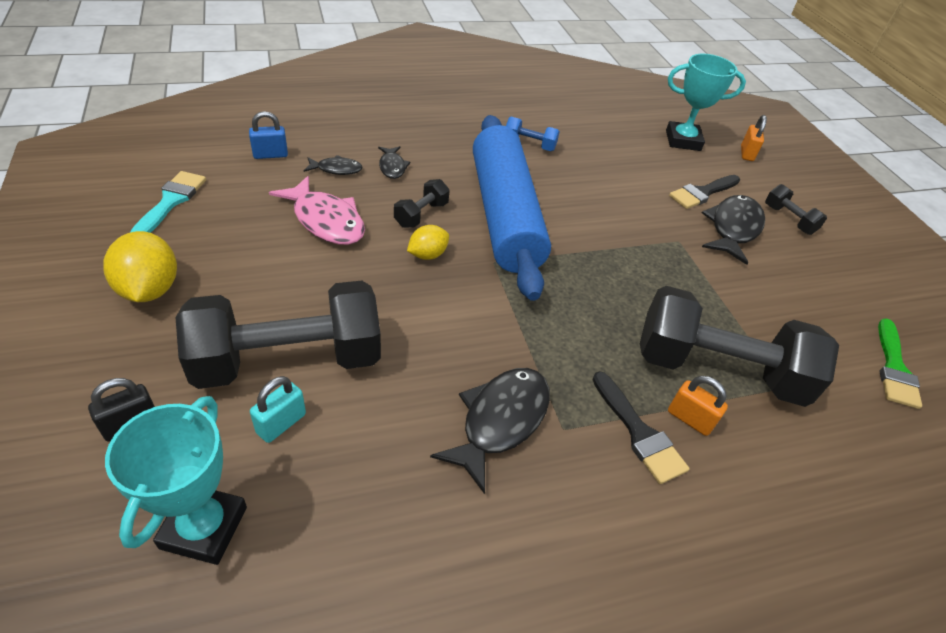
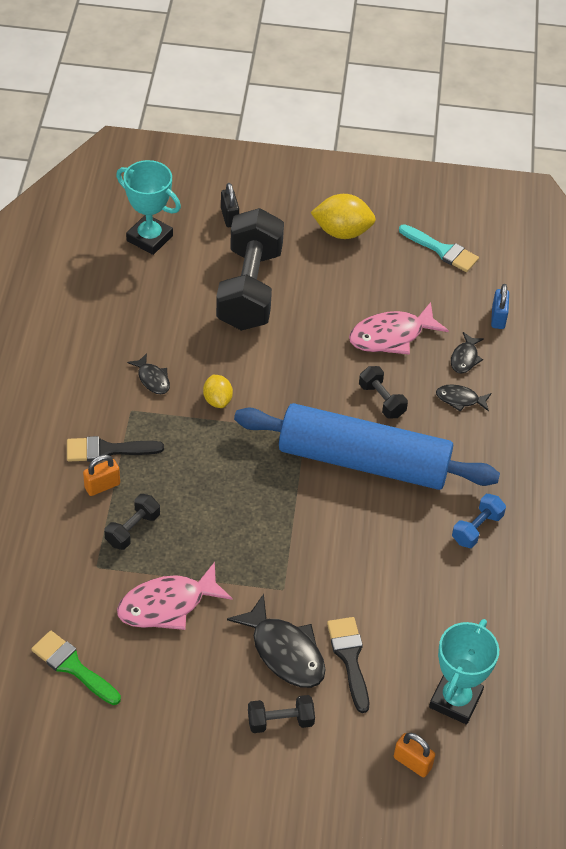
camera: 115 degrees right, 5 degrees up
turquoise padlock [250,376,306,443] -> none
yellow lemon [407,225,449,260] -> yellow lemon moved to [203,375,233,408]
black fish [430,368,550,494] -> black fish [127,353,170,394], size x0.54
black dumbbell [640,286,839,407] -> black dumbbell [104,494,160,550], size x0.44
none -> pink fish [117,562,233,630]

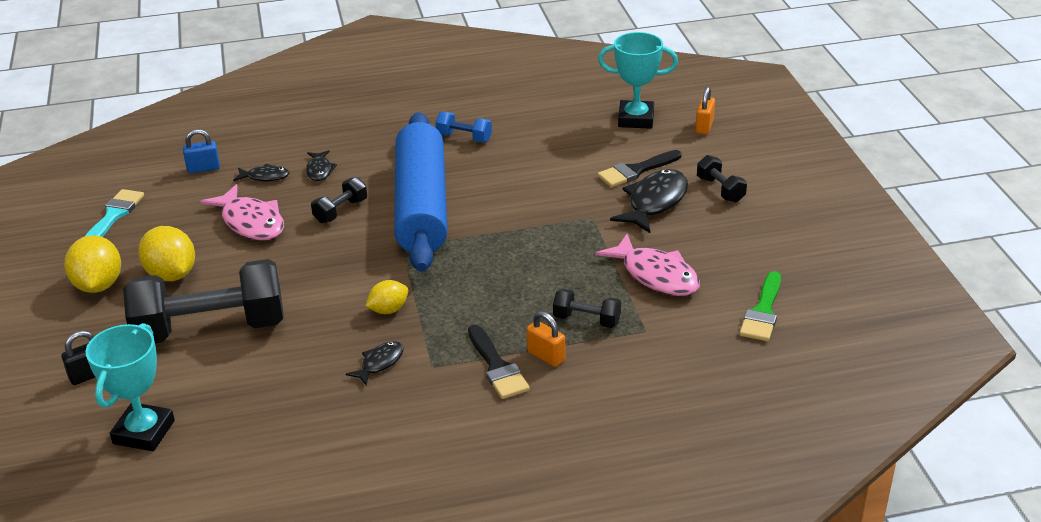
camera: 105 degrees left, 15 degrees down
none -> yellow lemon [138,226,195,281]

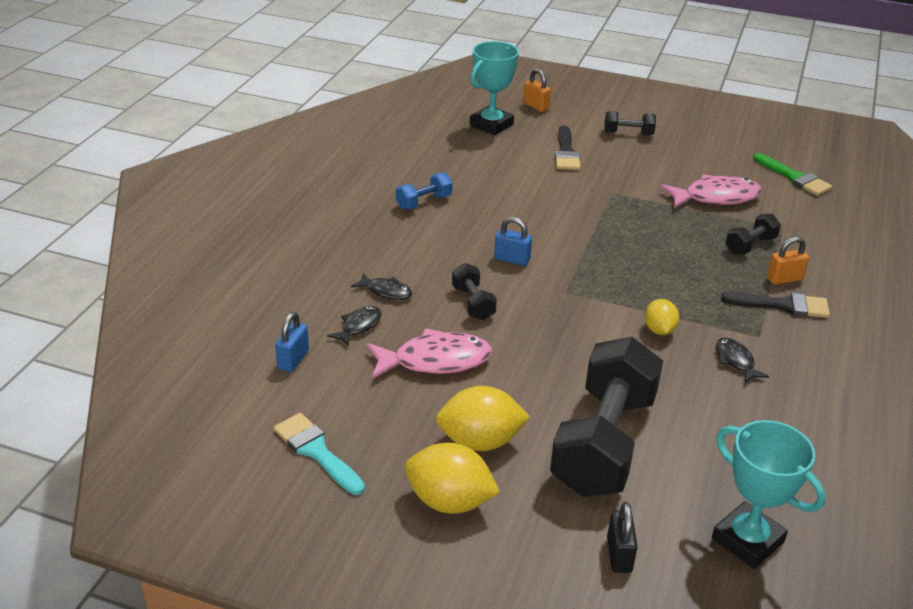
camera: 60 degrees left, 0 degrees up
blue rolling pin [395,112,448,272] -> blue padlock [494,217,532,266]
black fish [610,169,688,233] -> none

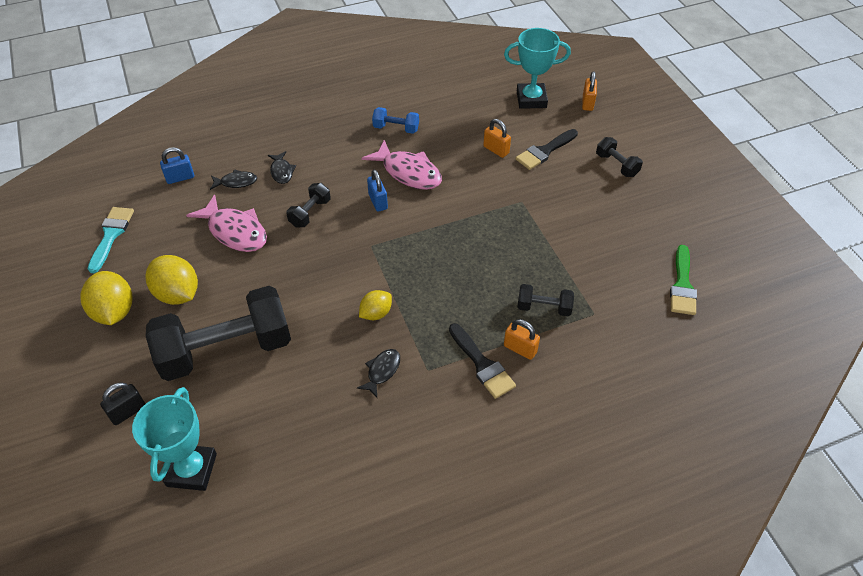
camera: 50 degrees right, 15 degrees up
pink fish [660,174,762,208] -> pink fish moved to [362,140,442,190]
none -> orange padlock [483,119,511,158]

